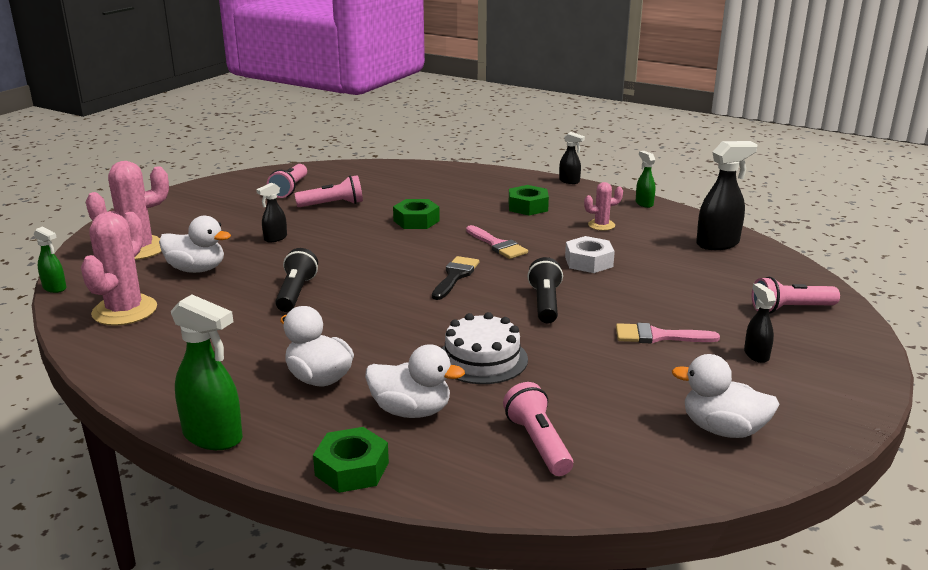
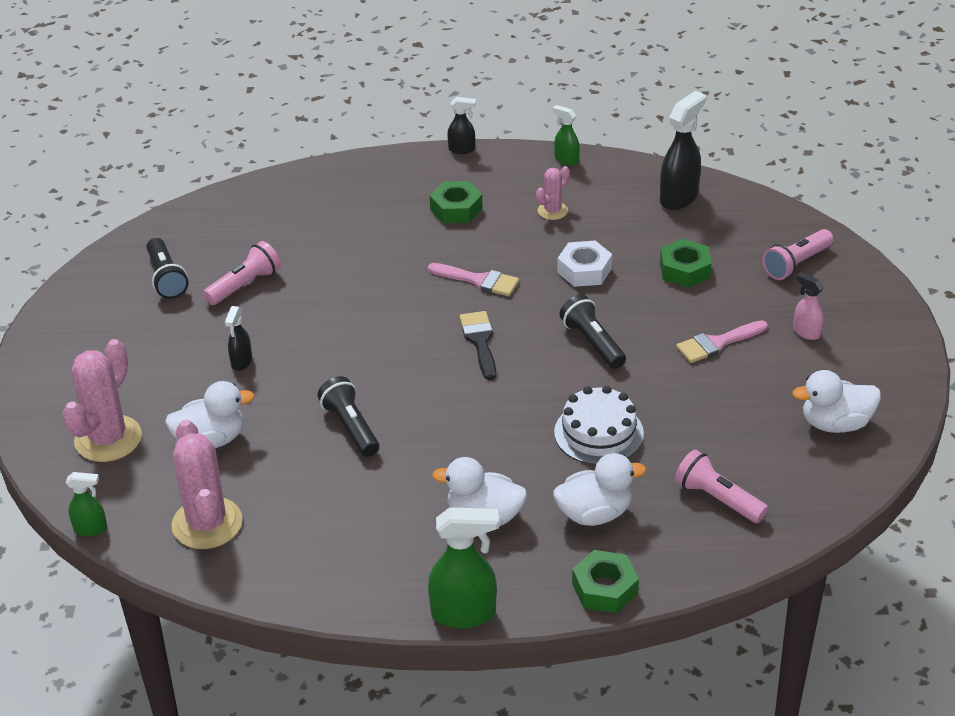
camera: 30 degrees left, 15 degrees up
pink flashlight [267,164,307,198] -> black flashlight [146,238,189,299]
green nut [393,199,440,229] -> green nut moved to [660,239,712,288]
black spray bottle [744,283,776,363] -> pink spray bottle [793,272,824,340]

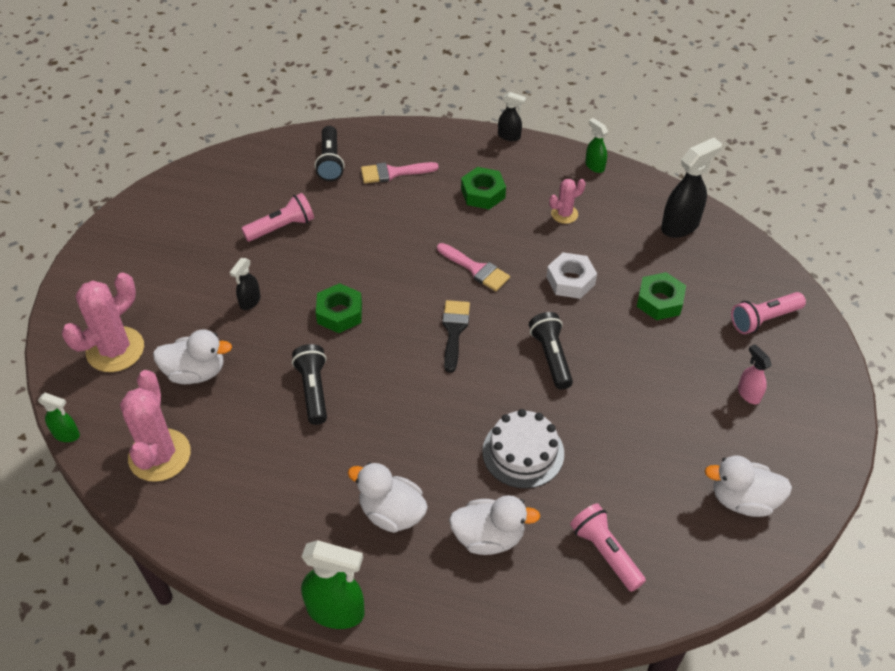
camera: 15 degrees right, 10 degrees up
black flashlight [146,238,189,299] -> black flashlight moved to [315,126,345,181]
green nut [572,550,639,613] -> green nut moved to [316,283,362,333]
pink brush [676,320,768,363] -> pink brush moved to [361,162,439,183]

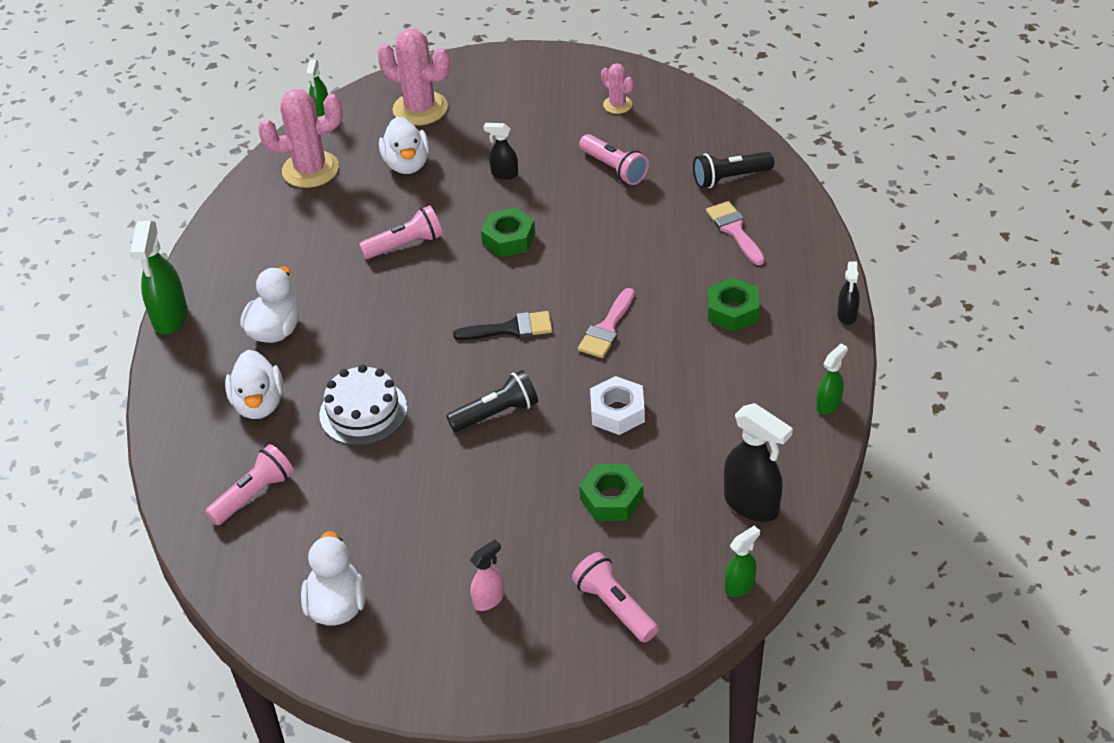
camera: 80 degrees right, 5 degrees down
black flashlight [292,344,327,425] -> pink flashlight [359,205,443,259]
pink cactus [549,179,586,224] -> pink cactus moved to [601,63,633,114]
none -> green spray bottle [725,526,760,597]

